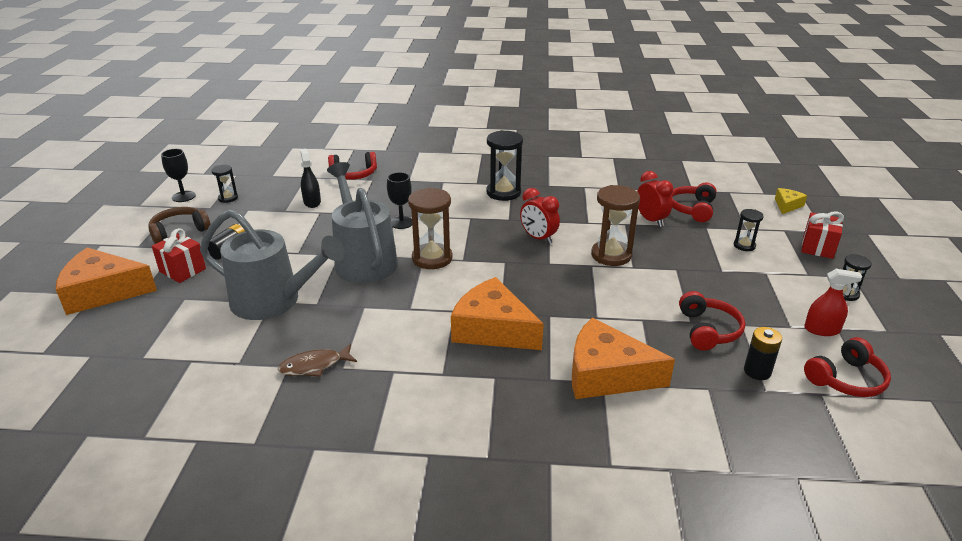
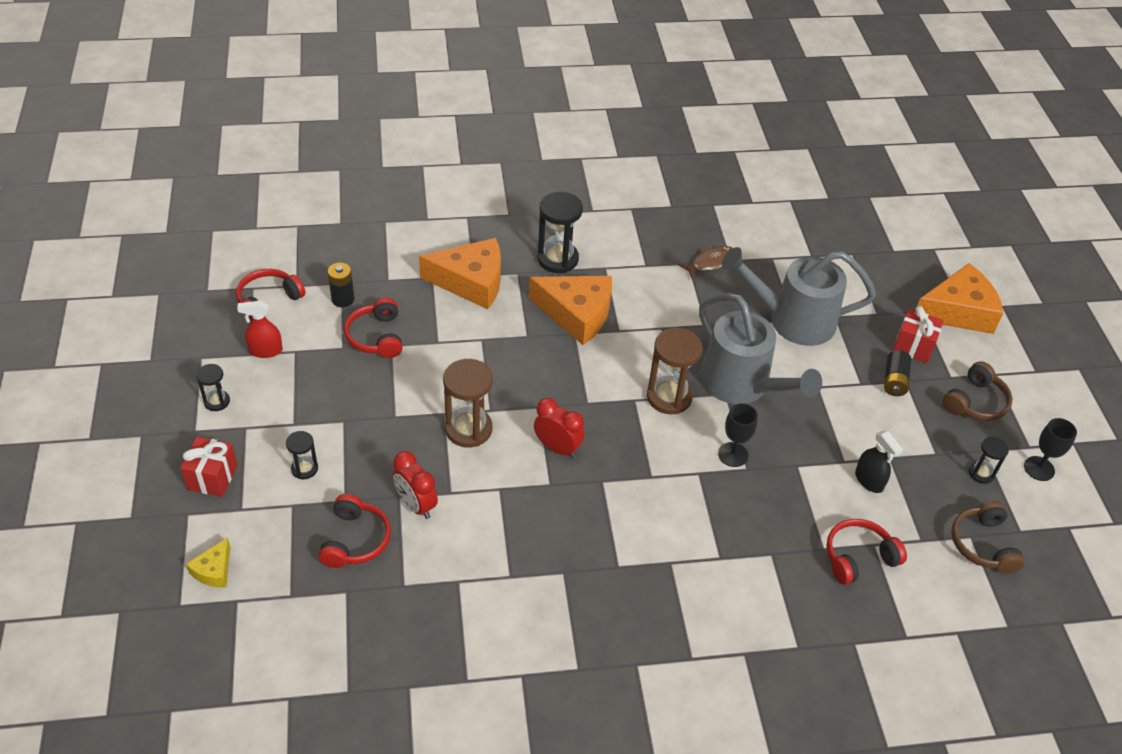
camera: 165 degrees right, 15 degrees up
black hourglass [486,130,523,201] -> black hourglass moved to [537,192,583,273]
none -> brown headphones [951,501,1025,574]

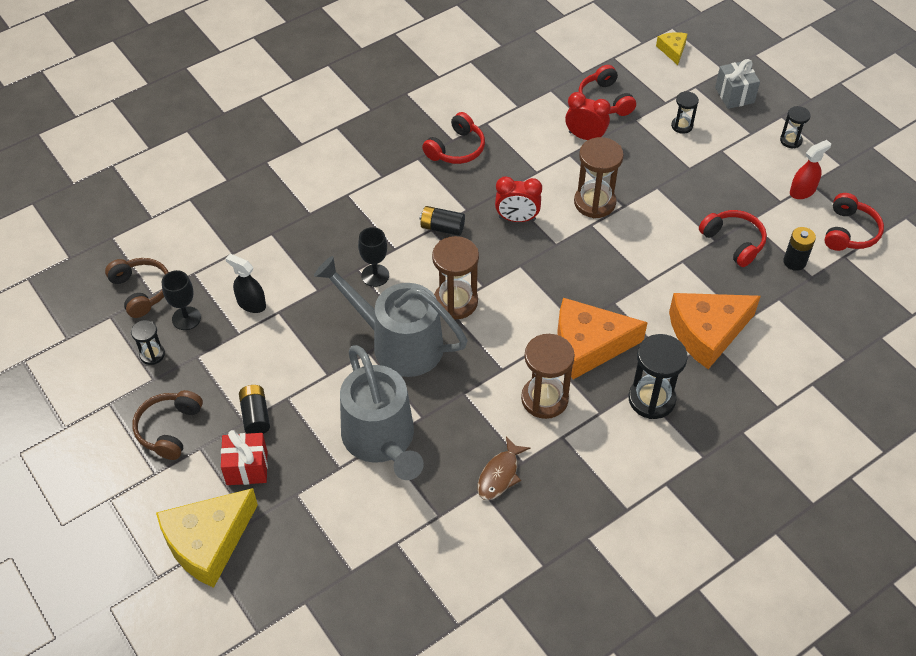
camera: 155 degrees right, 5 degrees up
red gift [180,437,238,497] -> grey gift [715,59,760,109]
grey watering can [721,247,876,346] -> grey watering can turned 90 degrees clockwise [340,345,424,480]
red headphones [826,519,907,585] -> red headphones moved to [422,112,485,164]
orange cheese [915,263,1003,334] -> yellow cheese [156,488,258,588]
black goblet [1024,418,1077,481] -> black goblet moved to [162,270,201,330]
none -> black battery [420,206,465,236]
none -> brown hourglass [521,334,575,419]

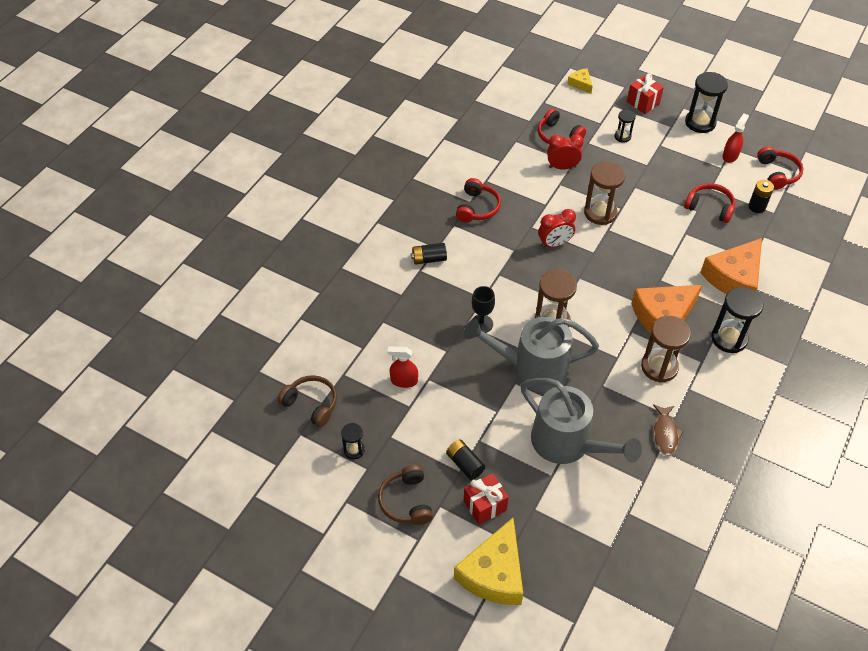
camera: 25 degrees left, 0 degrees up
black goblet [162,270,201,330] -> none
black spray bottle [225,254,266,313] -> red spray bottle [387,347,418,388]
black battery [420,206,465,236] -> black battery moved to [411,243,447,265]
grey gift [715,59,760,109] -> red gift [627,73,664,114]
black hourglass [780,106,811,148] -> black hourglass [685,72,728,133], size x1.84

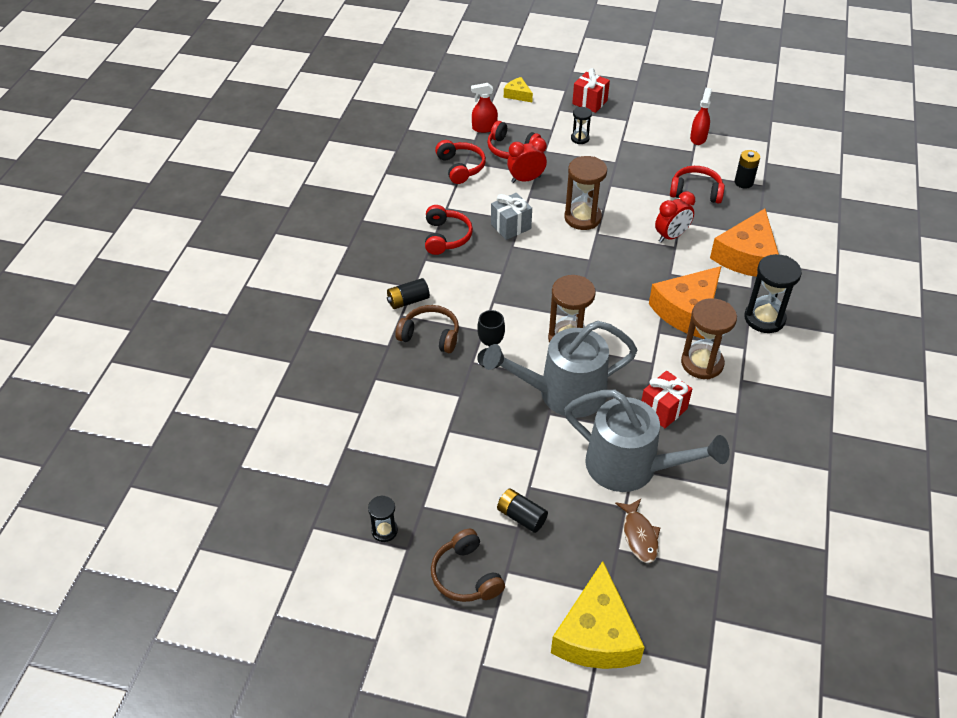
camera: 15 degrees left, 5 degrees down
brown headphones [277,375,337,427] -> brown headphones moved to [395,305,459,353]
red spray bottle [387,347,418,388] -> red spray bottle moved to [471,83,498,133]
red gift [464,473,509,525] -> red gift moved to [641,371,692,428]
red clock [538,209,576,248] -> red clock moved to [655,192,695,243]
brown fish [653,404,684,456] -> brown fish moved to [615,499,660,563]
black hourglass [685,72,728,133] -> none
red headphones [757,146,804,190] -> red headphones moved to [435,140,486,184]
none -> grey gift [491,193,532,240]

